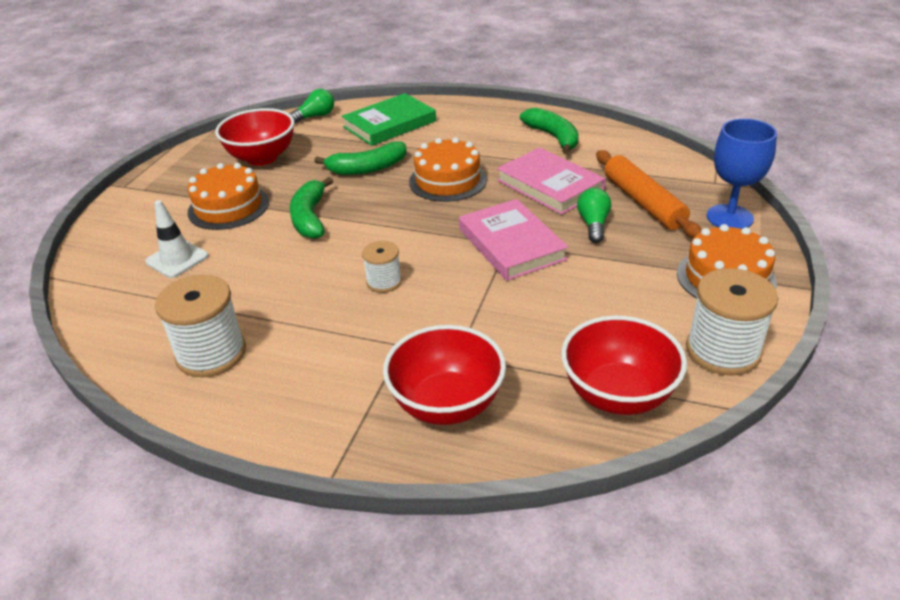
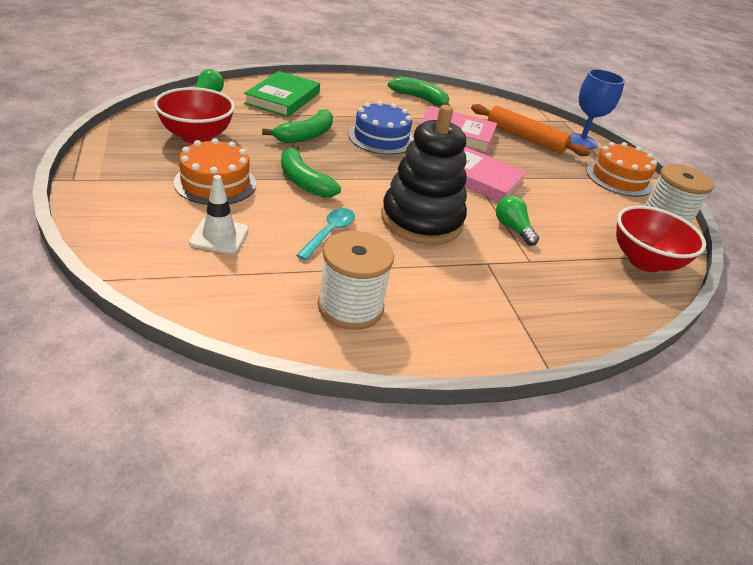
camera: 40 degrees left, 0 degrees up
white spool [362,241,402,293] -> black stacking toy [381,105,467,245]
red bowl [383,325,506,425] -> none
orange cake [409,137,487,202] -> blue cake [349,101,414,155]
green light bulb [577,188,611,243] -> green light bulb moved to [496,195,539,246]
none -> turquoise spoon [296,208,355,260]

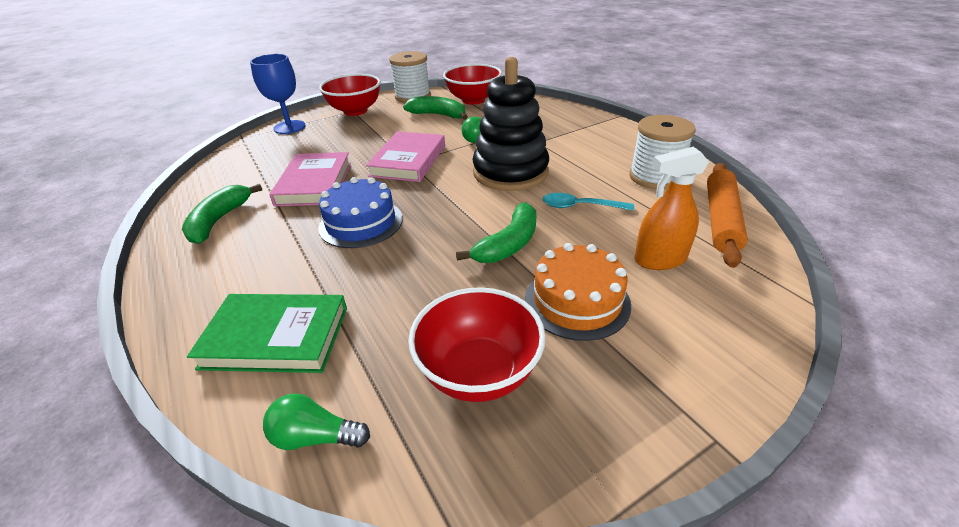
camera: 100 degrees left, 0 degrees up
white traffic cone [189,175,248,254] -> orange spray bottle [635,146,709,270]
green banana [262,109,333,143] -> green banana moved to [403,96,468,120]
orange rolling pin [471,104,590,156] -> orange rolling pin moved to [707,163,748,268]
orange cake [586,142,657,197] -> red bowl [319,74,381,116]

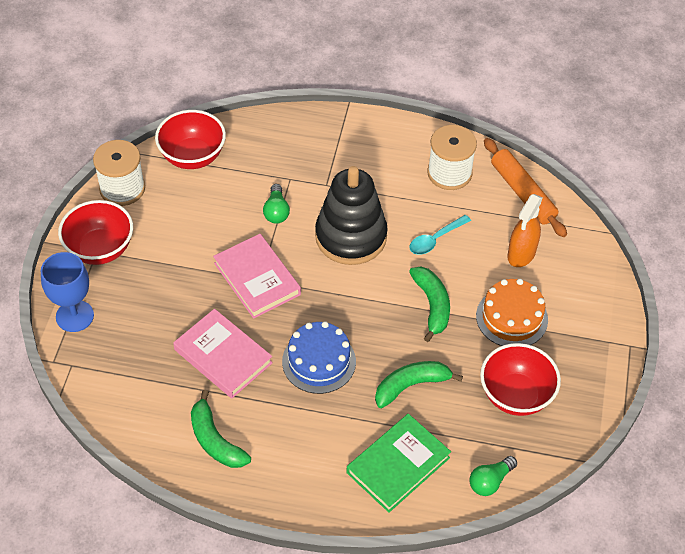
camera: 50 degrees left, 15 degrees up
green banana [403,96,468,120] -> green banana moved to [375,361,463,408]

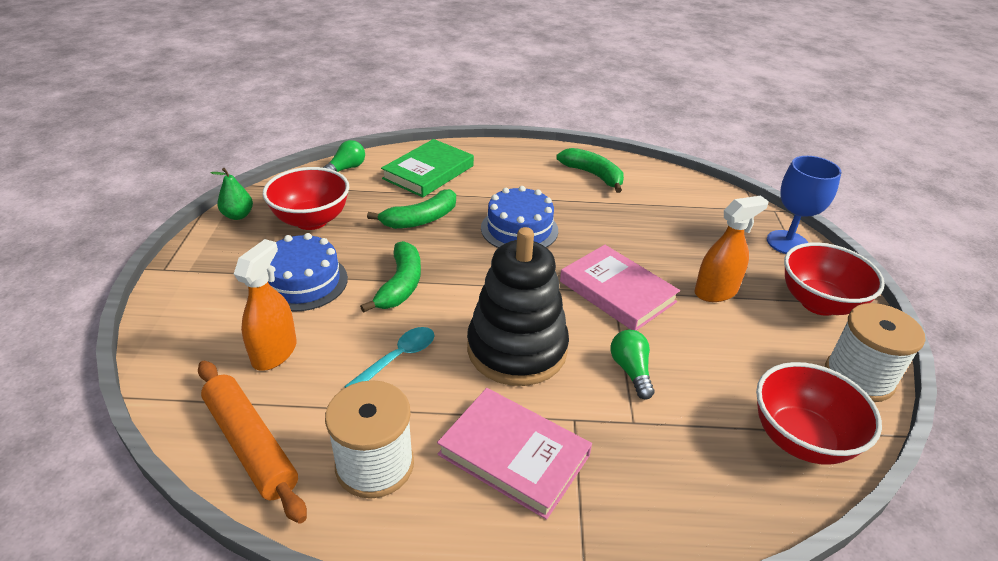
camera: 170 degrees right, 15 degrees down
pink book [173,309,273,398] -> pink book moved to [437,388,592,520]
green banana [409,267,450,342] -> green banana turned 150 degrees counterclockwise [360,241,421,313]
orange cake [476,279,548,346] -> blue cake [268,233,348,312]
none -> green pear [211,168,253,220]
none -> orange spray bottle [694,196,769,302]

